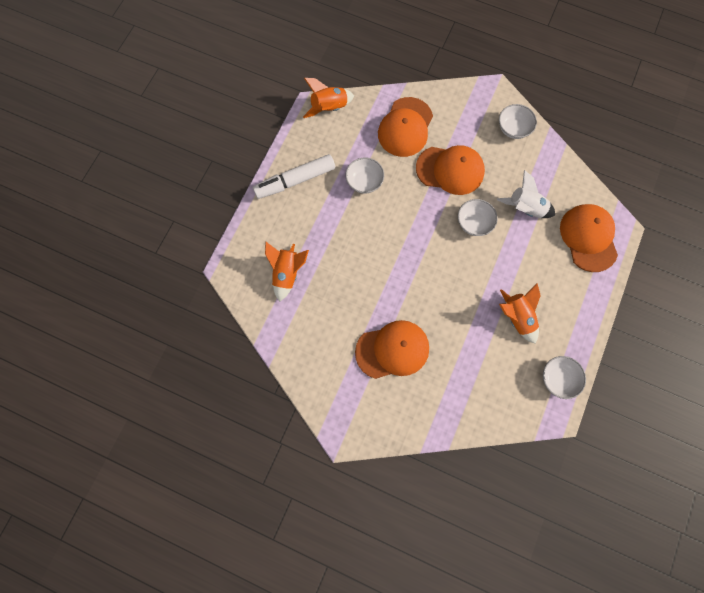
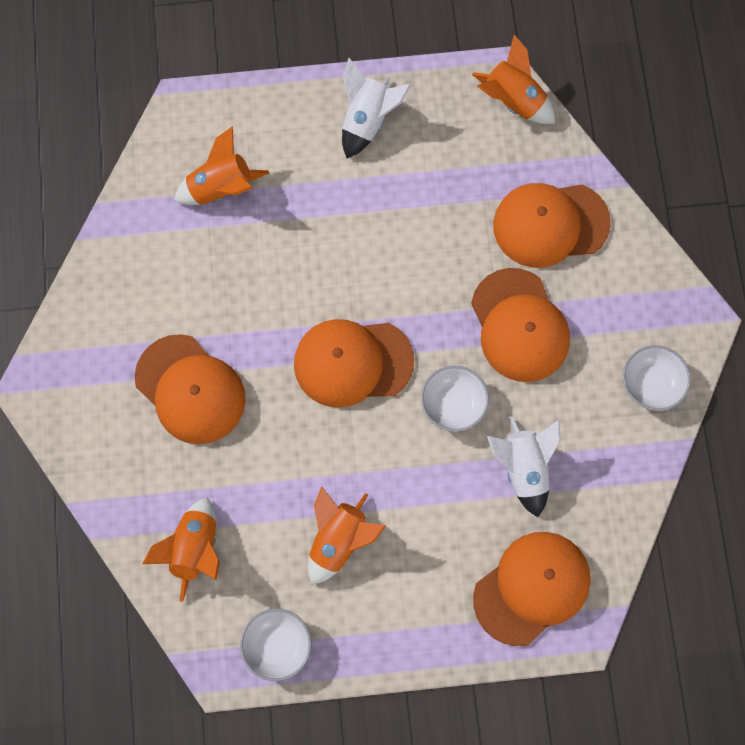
camera: 60 degrees right, 0 degrees up
white marker [253,154,335,199] -> white rocket [342,58,411,158]
white bowl [346,158,384,194] -> none
none -> orange rocket [142,498,220,602]
none -> orange cap [294,319,414,408]

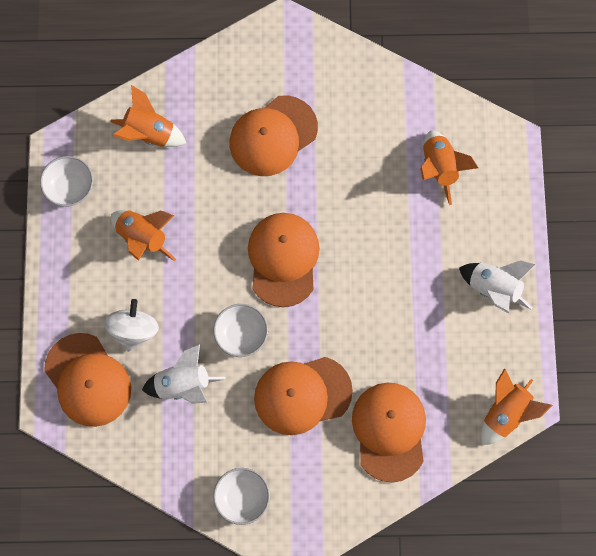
camera: 95 degrees right, 0 degrees up
none -> white spinning top [104,299,159,352]

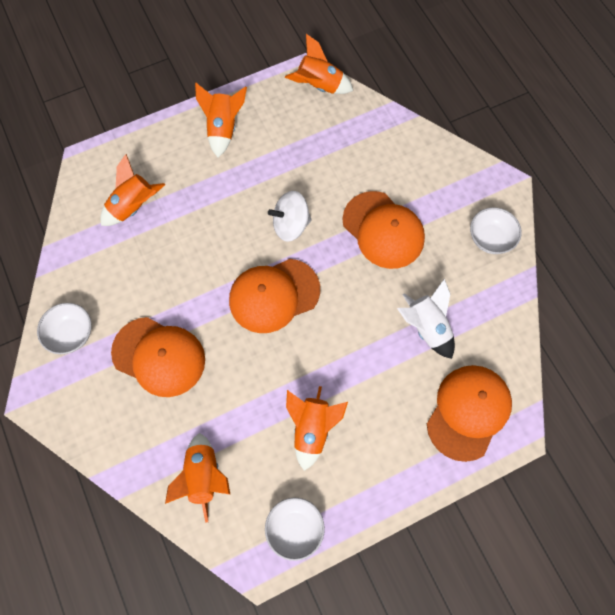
camera: 115 degrees left, 5 degrees down
white spinning top [104,299,159,352] -> white spinning top moved to [268,191,312,242]
white bowl [213,304,268,357] -> white bowl moved to [37,303,92,354]
orange cap [352,383,426,482] -> none
white rocket [459,260,536,314] -> orange rocket [195,83,247,157]

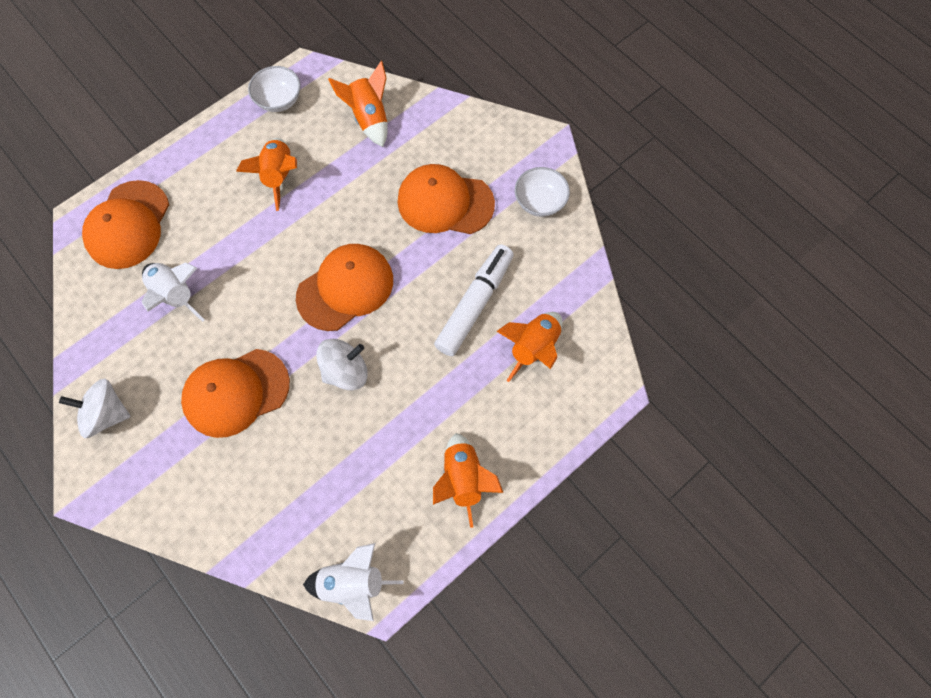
camera: 165 degrees right, 0 degrees up
orange rocket [285,34,353,94] -> white rocket [303,543,403,621]
orange cap [342,191,425,269] -> orange cap turned 60 degrees counterclockwise [181,349,290,438]
white bowl [470,207,522,254] -> white spinning top [59,379,131,438]
none -> white marker [434,244,514,356]

